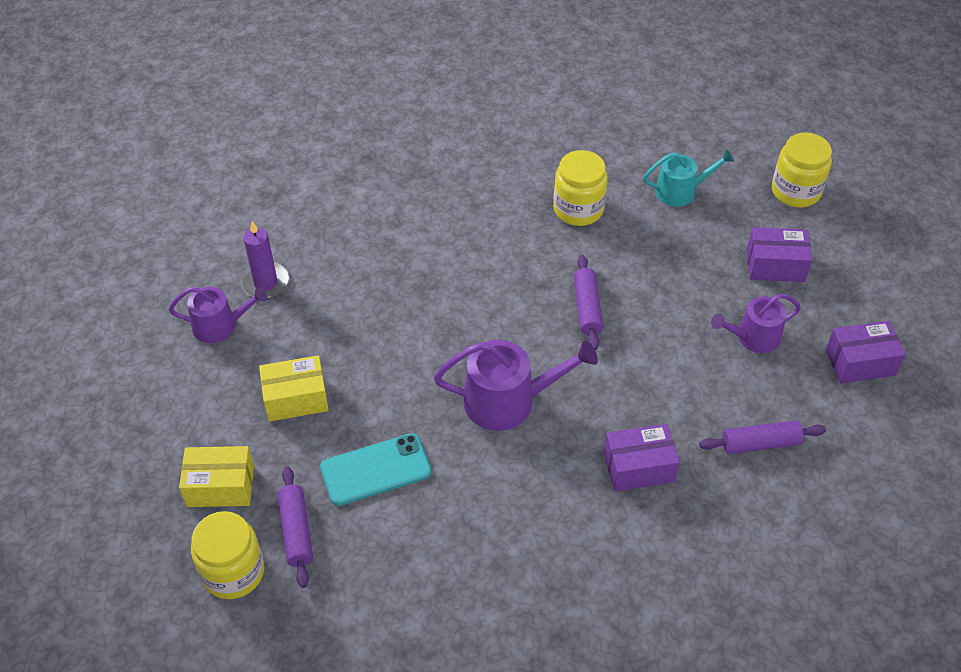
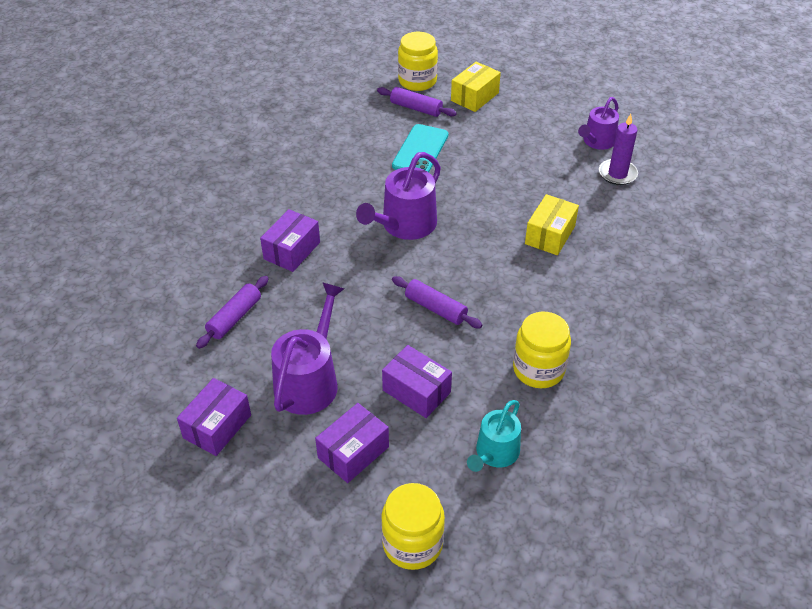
camera: 130 degrees right, 5 degrees down
yellow box [259,355,329,422] -> yellow box moved to [525,194,579,255]
purple watering can [711,294,801,353] -> purple watering can [271,282,345,415], size x1.54
none -> purple box [382,345,452,418]

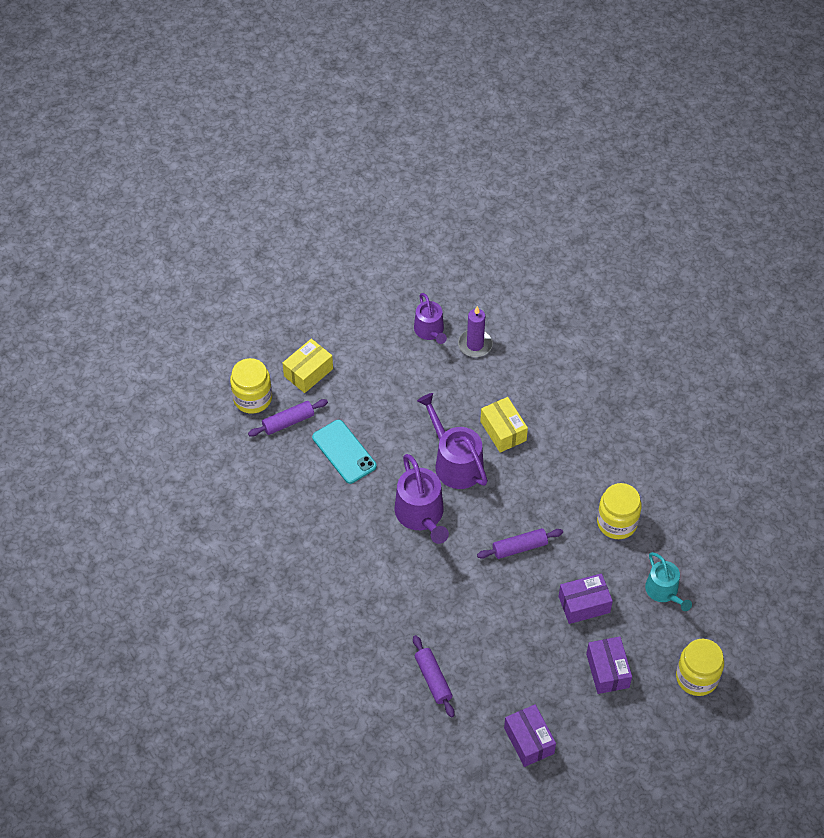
camera: 55 degrees left, 10 degrees up
purple box [260,209,320,272] -> none
purple watering can [271,282,345,415] -> purple watering can moved to [417,393,488,489]
yellow box [451,62,501,112] -> yellow box turned 60 degrees clockwise [283,339,333,393]

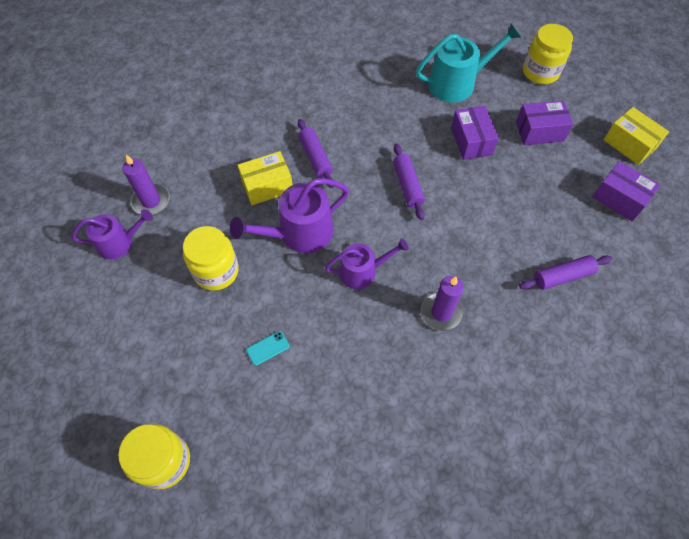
camera: 85 degrees left, 5 degrees up
purple rolling pin [248,399,328,437] -> purple rolling pin moved to [298,119,334,188]
yellow box [283,339,333,393] -> yellow box moved to [604,107,669,165]
turquoise phone [312,420,377,484] -> turquoise phone [246,331,289,366], size x0.47
purple watering can [395,454,449,544] -> purple watering can [325,238,409,289], size x0.65
purple box [504,704,556,767] -> purple box turned 60 degrees clockwise [592,161,661,222]
yellow jar [597,483,642,539] -> yellow jar moved to [183,226,239,291]
turquoise watering can [645,552,692,611] -> turquoise watering can [416,24,521,102], size x1.54
none -> purple candle [421,276,464,331]

